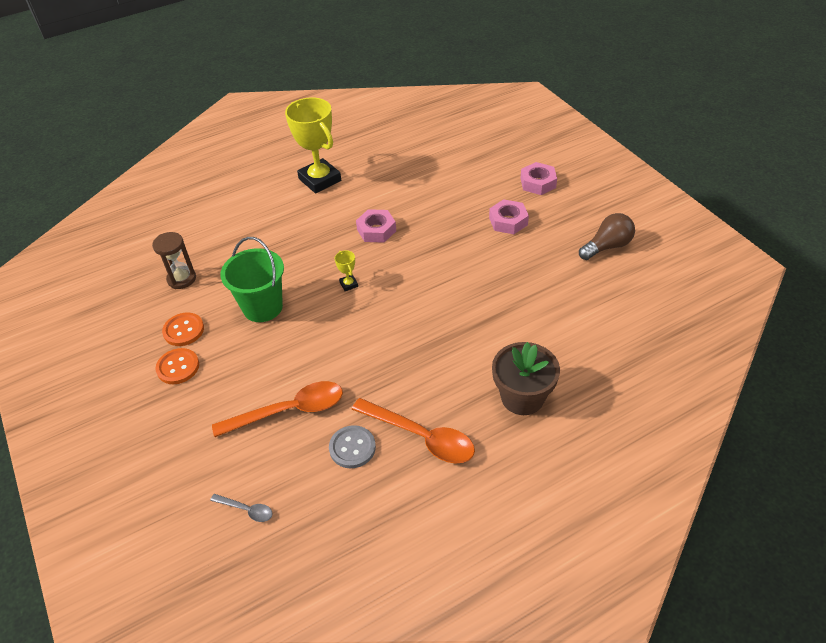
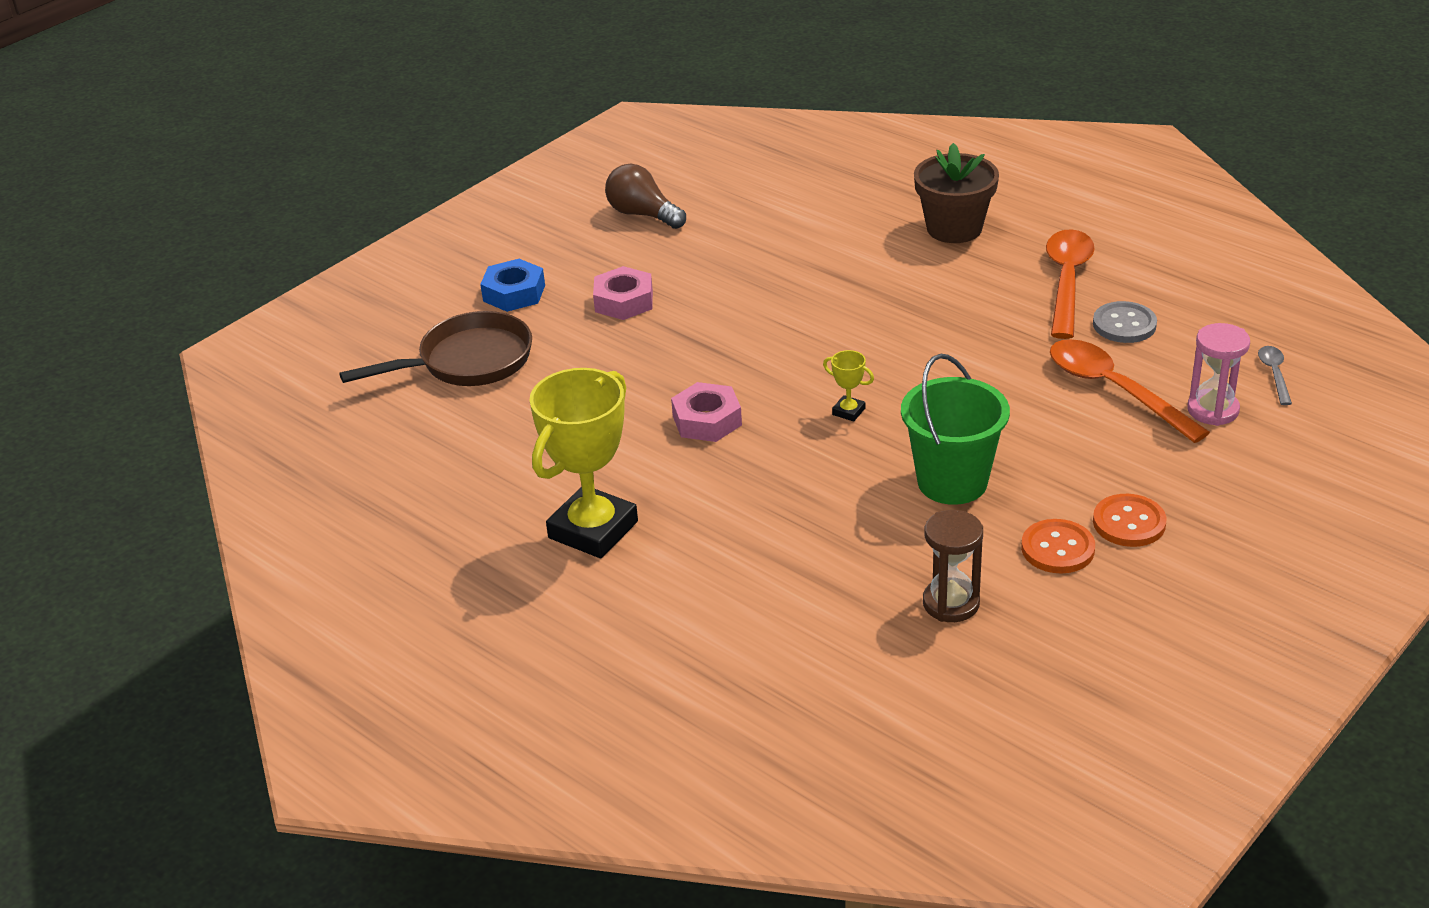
camera: 110 degrees left, 10 degrees down
yellow trophy [335,250,358,291] -> yellow trophy turned 75 degrees clockwise [823,350,874,421]
pink nut [521,162,557,195] -> blue nut [480,259,545,312]
none -> brown pan [339,311,532,386]
none -> pink hourglass [1187,323,1250,426]

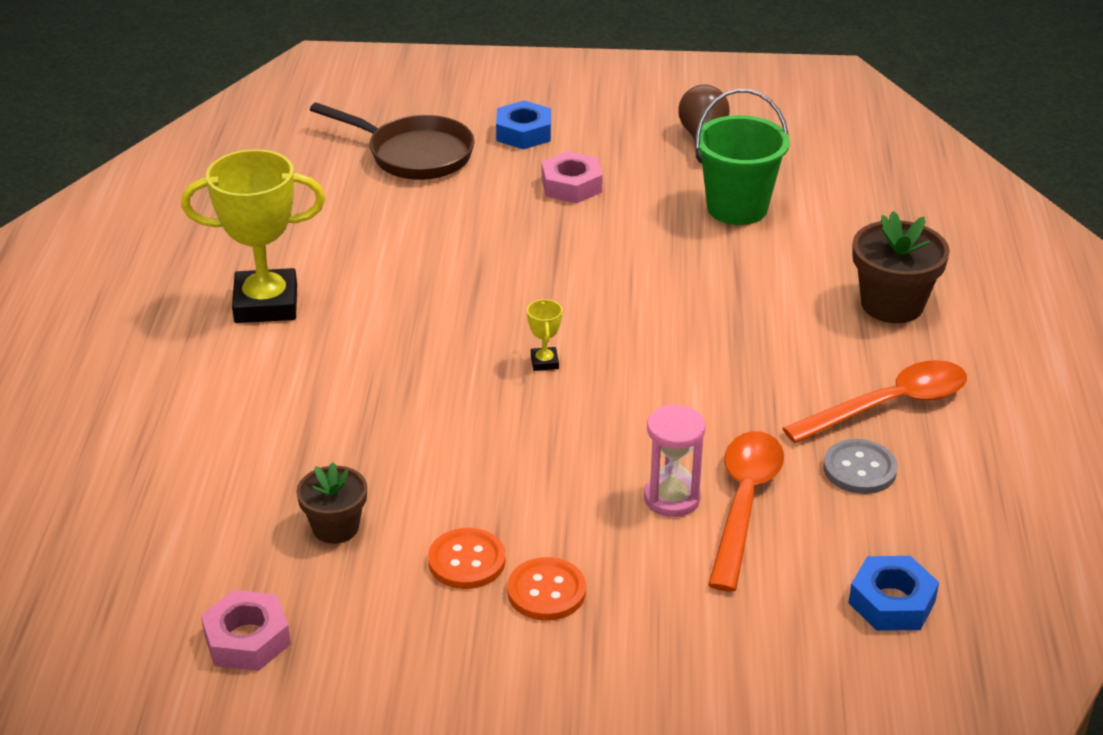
camera: 50 degrees right, 0 degrees up
pink nut [671,382,742,442] -> pink nut moved to [201,590,291,671]
green bucket [901,354,1010,505] -> green bucket moved to [696,89,790,225]
brown hourglass [923,510,983,622] -> brown flower pot [296,462,367,544]
pink hourglass [1187,323,1250,426] -> pink hourglass moved to [644,404,706,517]
grey spoon [1258,346,1292,405] -> blue nut [848,556,939,631]

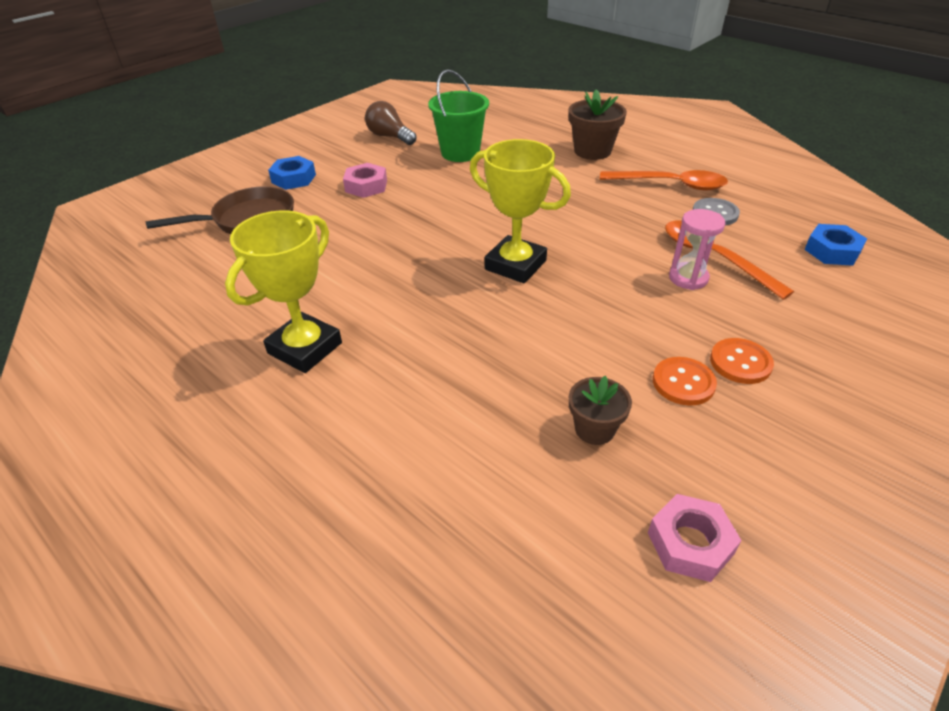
camera: 50 degrees left, 5 degrees up
yellow trophy [527,299,562,371] -> yellow trophy [470,139,571,283], size x2.47
orange spoon [782,360,967,443] -> orange spoon turned 90 degrees clockwise [600,170,728,190]

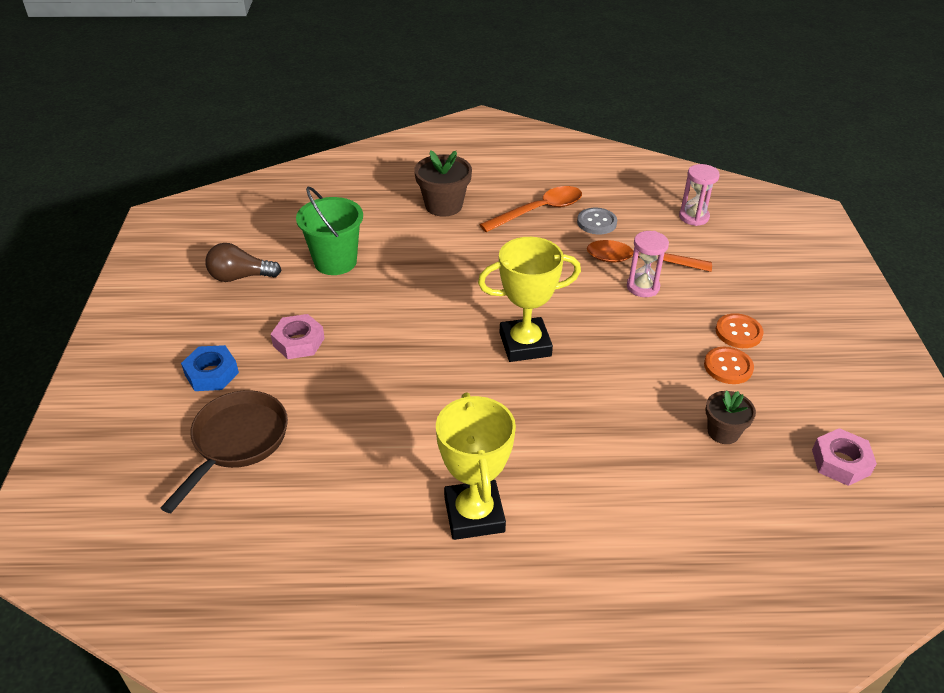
camera: 45 degrees left, 0 degrees up
blue nut [805,224,867,266] -> pink hourglass [679,164,720,226]

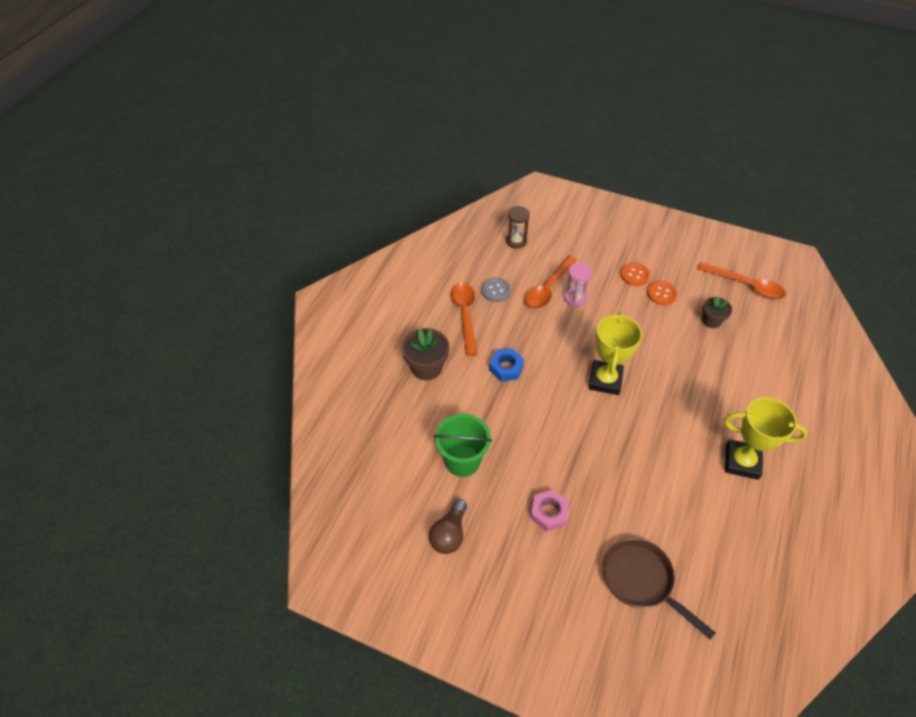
camera: 65 degrees left, 10 degrees up
blue nut [181,345,239,391] -> blue nut moved to [489,348,524,382]
pink hourglass [679,164,720,226] -> brown hourglass [506,206,530,249]
pink nut [812,428,877,486] -> orange spoon [698,263,786,299]

